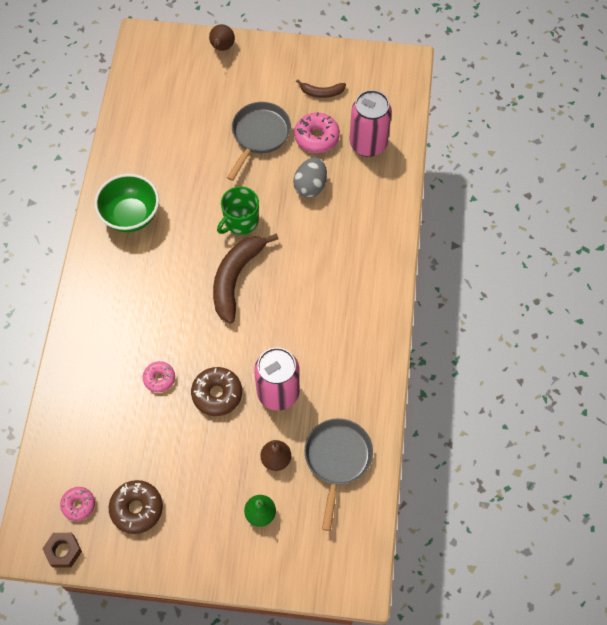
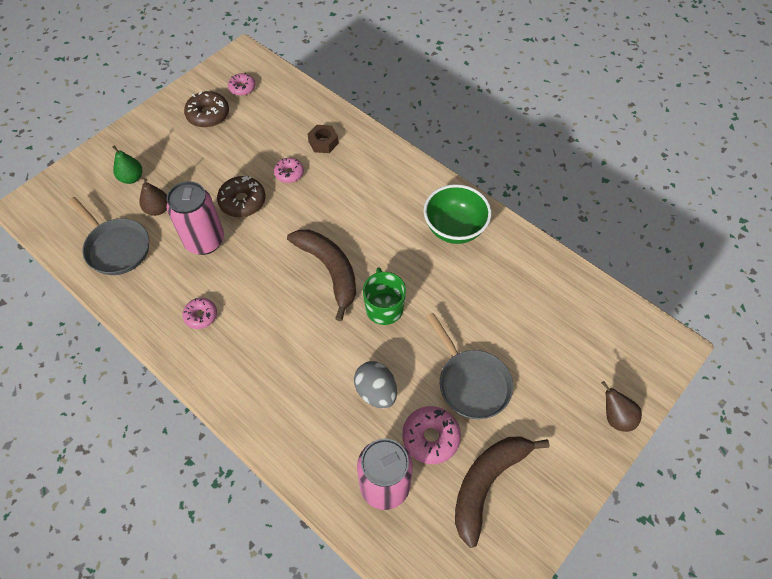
camera: 125 degrees right, 5 degrees down
brown nut [42,533,82,568] -> brown nut moved to [307,125,339,153]
brown banana [296,79,346,98] -> brown banana [455,436,550,548], size x1.97
none -> pink donut [183,298,217,329]

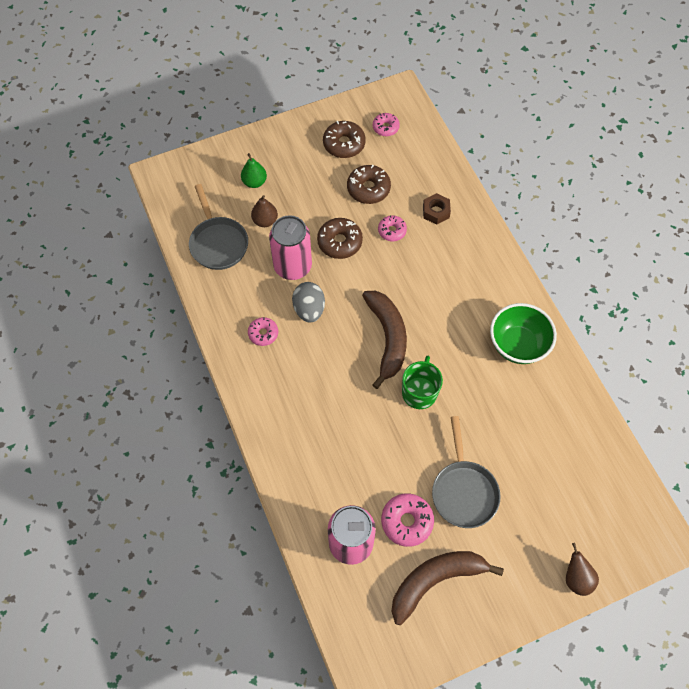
camera: 25 degrees right, 5 degrees up
grey egg [354,361,397,409] -> grey egg moved to [292,282,325,323]
none -> brown donut [347,165,391,204]

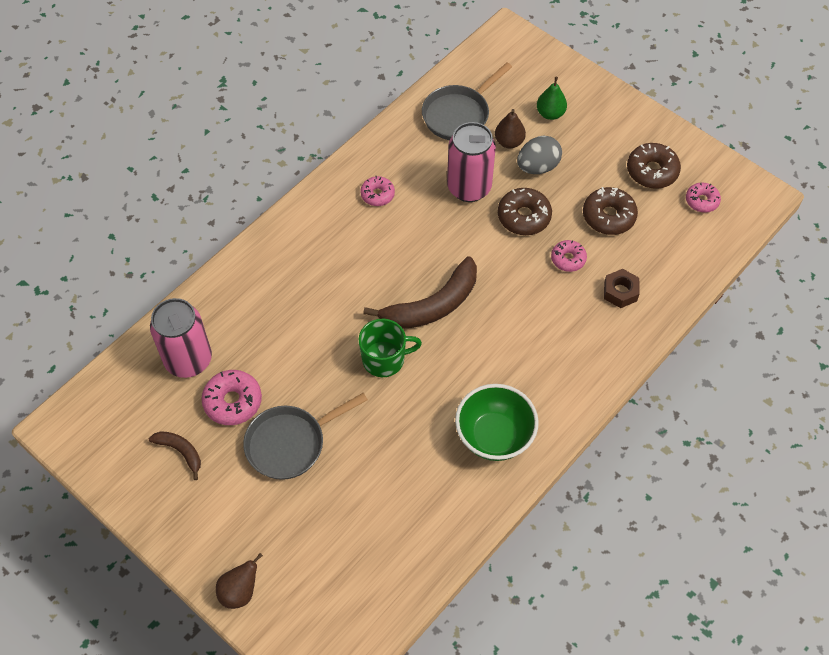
camera: 65 degrees right, 5 degrees down
grey egg [292,282,325,323] -> grey egg moved to [517,136,562,174]
brown banana [391,551,504,625] -> brown banana [149,431,201,480], size x0.51

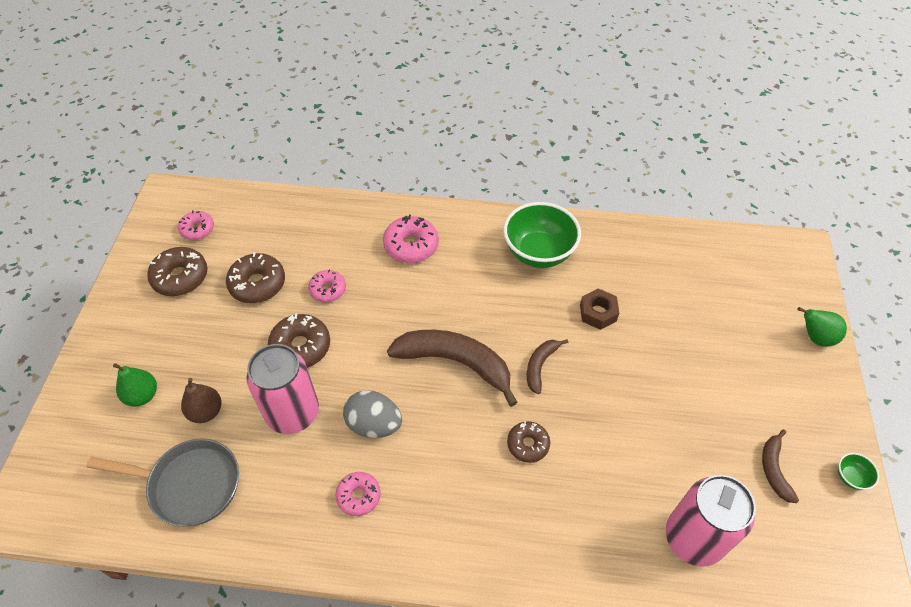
camera: 125 degrees left, 5 degrees down
pink donut [201,370,262,425] -> pink donut moved to [383,215,439,263]
brown pear [216,553,263,609] -> green pear [797,307,847,347]
grey pan [243,393,368,480] -> none
green mug [359,319,422,377] -> brown banana [527,339,568,394]
grey egg [517,136,562,174] -> grey egg moved to [343,390,402,438]
brown nut [604,269,640,308] -> brown nut moved to [580,288,619,330]
none -> brown donut [507,421,550,463]
none -> green bowl [838,453,879,490]

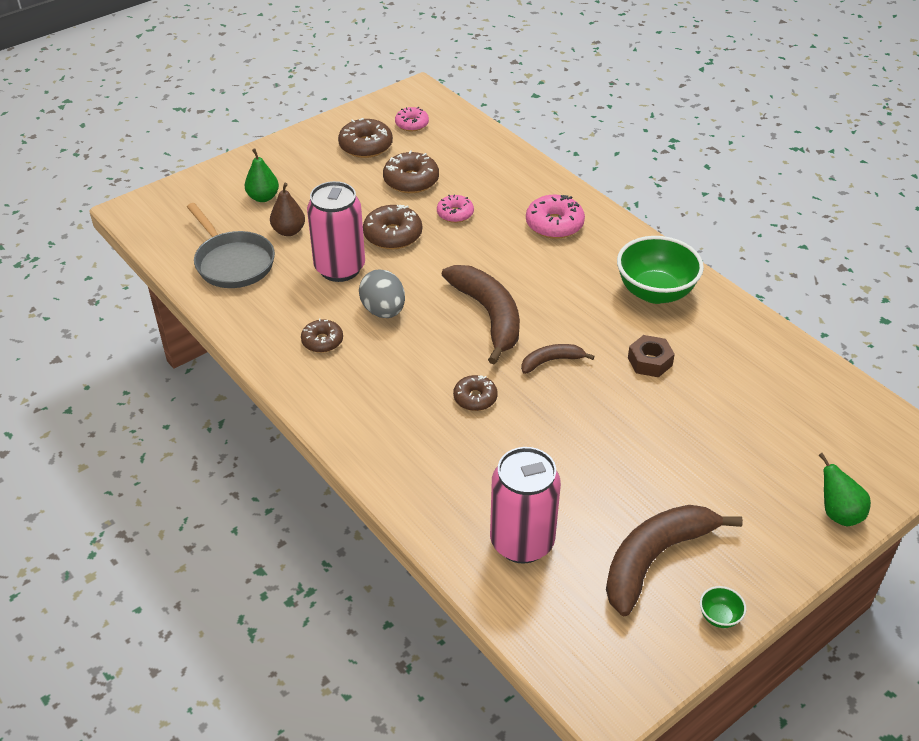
camera: 45 degrees right, 10 degrees down
pink donut [335,472,381,516] -> brown donut [301,318,343,353]
brown banana [762,430,799,503] -> brown banana [606,505,743,616], size x1.97

